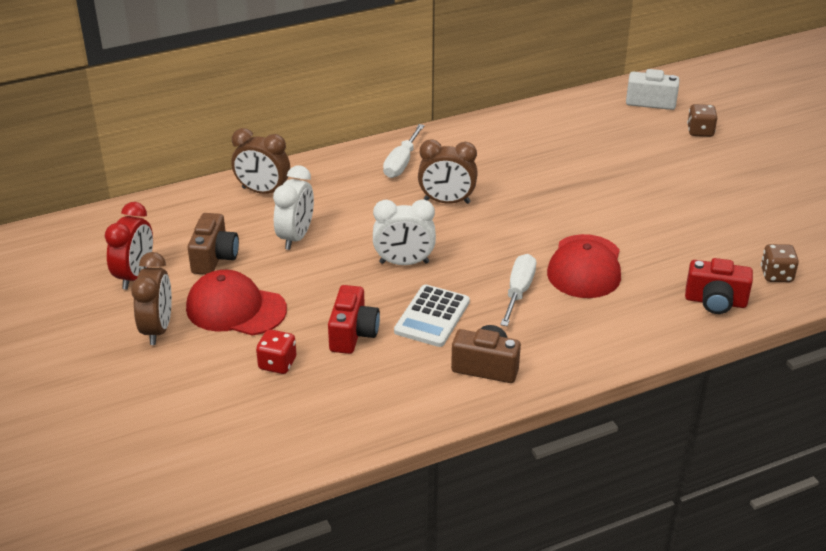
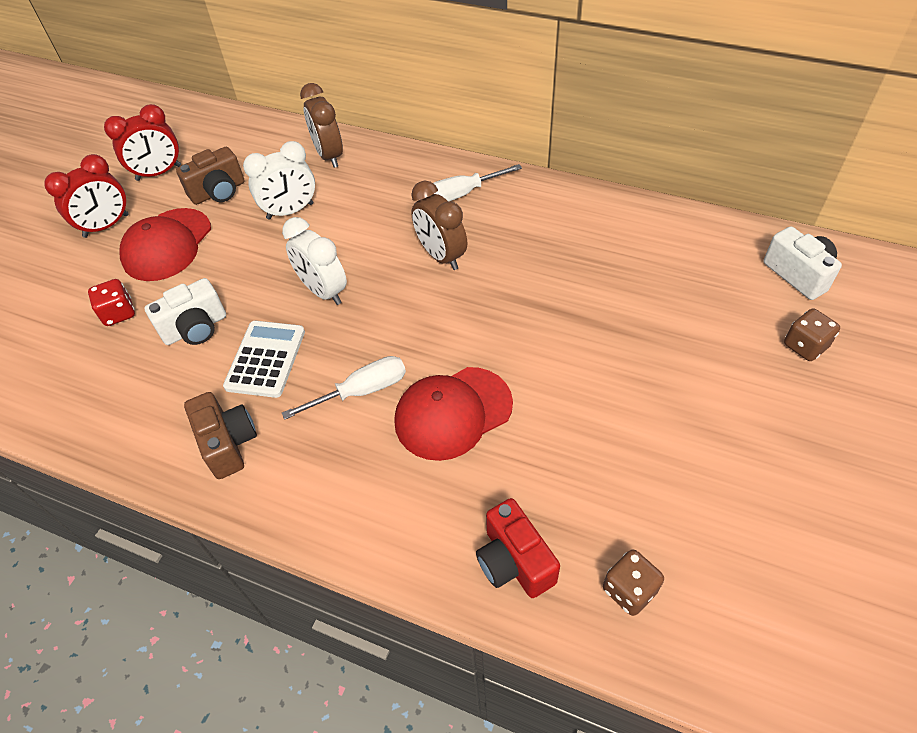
camera: 50 degrees right, 15 degrees up
brown clock [131,252,172,345] -> red clock [44,154,129,238]
red cap [186,270,287,336] -> red cap turned 135 degrees counterclockwise [120,208,211,281]
red camera [328,285,380,354] -> white camera [145,278,226,345]
white calculator [394,285,470,347] -> white calculator turned 120 degrees clockwise [223,321,305,398]

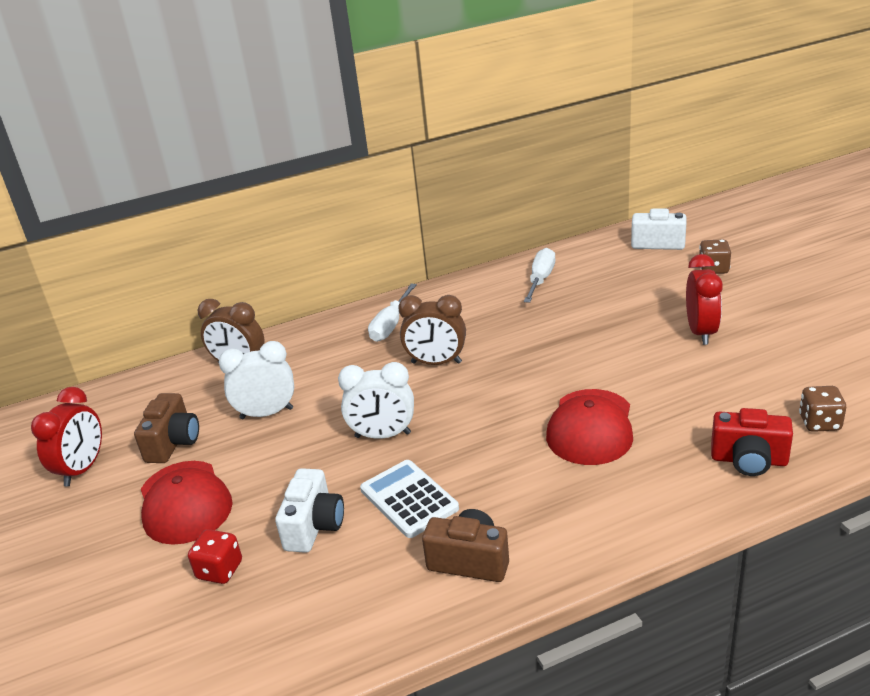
camera: 45 degrees left, 20 degrees down
red clock [44,154,129,238] -> red clock moved to [686,254,723,345]
white clock [243,141,315,219] -> white clock turned 120 degrees counterclockwise [219,341,294,419]
white screwdriver [282,356,406,420] -> white screwdriver moved to [524,248,555,303]

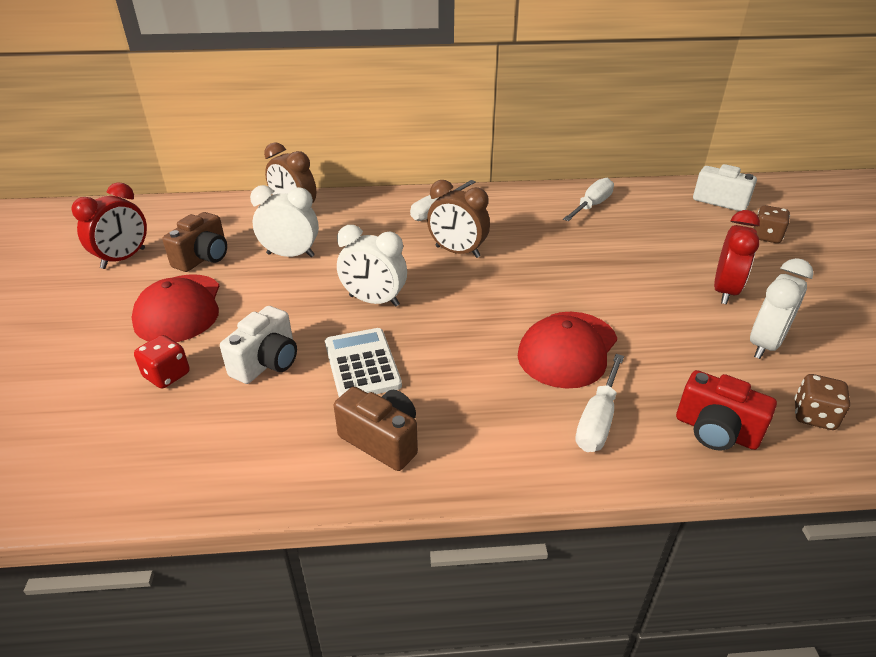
camera: 15 degrees right, 5 degrees up
none -> white screwdriver [576,354,624,452]
none -> white clock [750,258,813,359]

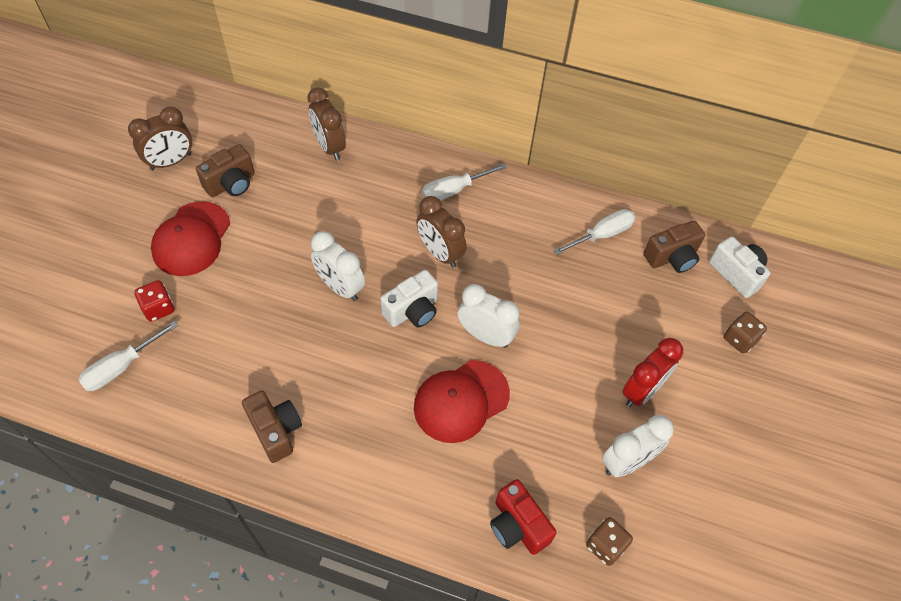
camera: 20 degrees right, 20 degrees up
red clock [71,182,147,269] -> brown clock [128,106,192,170]
white camera [220,306,297,384] -> white camera moved to [380,270,438,328]
white clock [250,185,319,257] -> white clock moved to [457,284,520,348]
white calculator [325,328,402,397] -> none
white screwdriver [576,354,624,452] -> white screwdriver moved to [78,321,178,391]
none -> brown camera [644,221,705,273]

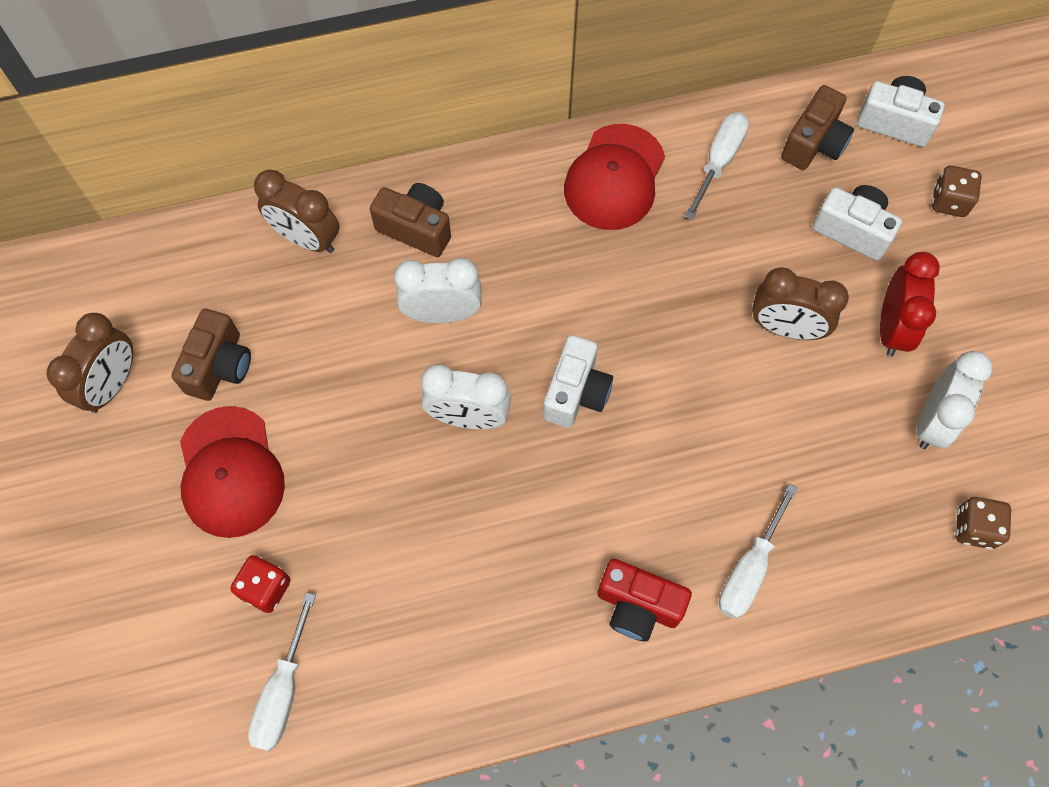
camera: 30 degrees left, 10 degrees up
brown camera [242,391,302,463] -> brown camera moved to [370,183,451,257]
red cap [414,360,510,443] -> red cap moved to [564,124,665,230]
brown clock [416,196,467,268] -> brown clock moved to [752,267,849,340]
white screwdriver [422,163,506,201] -> white screwdriver moved to [719,484,798,619]
white clock [457,284,520,348] -> white clock moved to [394,258,482,323]
red camera [490,479,557,555] -> red camera moved to [597,559,692,641]
none -> white camera [813,185,902,261]

